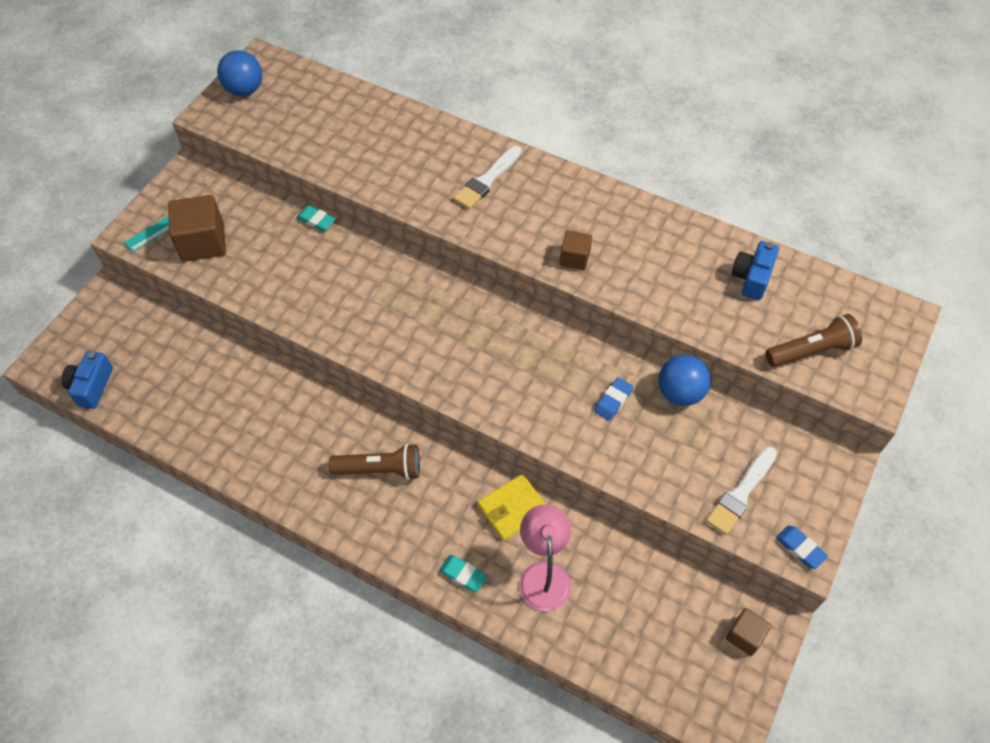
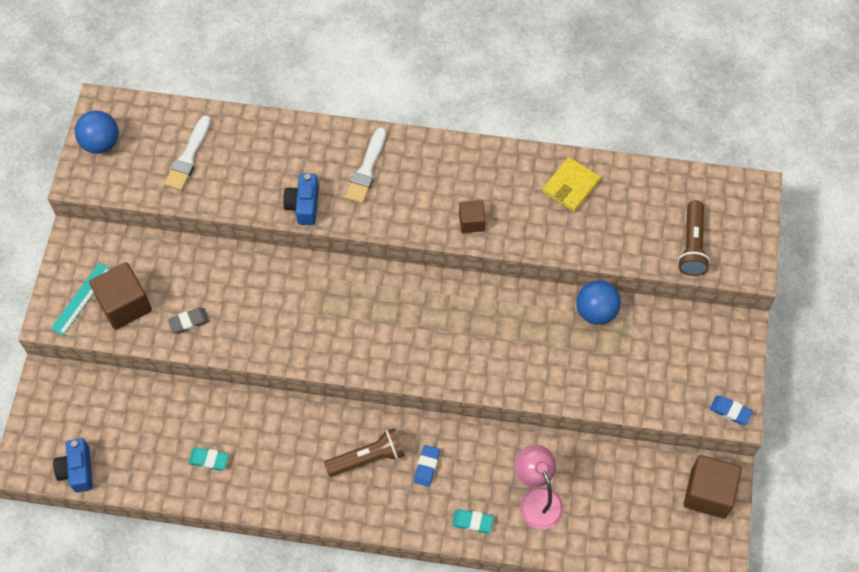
camera: 20 degrees left, 5 degrees up
turquoise eraser [297,205,336,231] -> turquoise eraser moved to [188,447,229,471]
yellow wallet [478,474,545,541] -> yellow wallet moved to [542,157,601,212]
blue eraser [594,377,633,421] -> blue eraser moved to [414,445,440,487]
white brush [706,447,777,535] -> white brush moved to [164,115,211,191]
brown cube [726,608,772,656] -> brown cube [684,455,742,518], size x1.78
blue camera [731,241,779,300] -> blue camera moved to [283,173,319,225]
brown flashlight [765,314,862,367] -> brown flashlight turned 135 degrees clockwise [678,200,710,276]
none -> grey eraser [168,308,210,334]

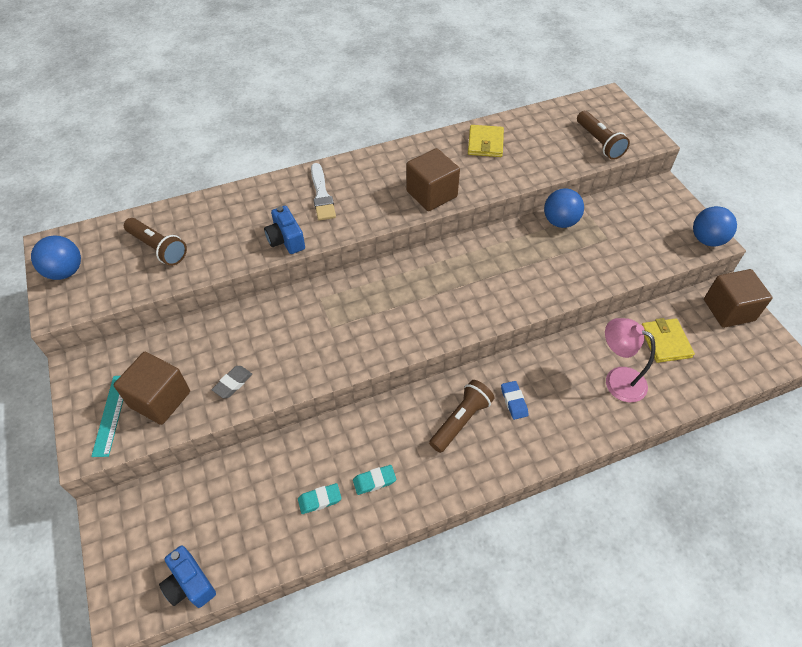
camera: 30 degrees left, 10 degrees down
white brush [164,115,211,191] -> brown flashlight [124,218,187,266]
turquoise eraser [452,509,494,533] -> turquoise eraser moved to [353,465,396,495]
brown cube [459,200,486,233] -> brown cube [406,148,460,211], size x1.78
blue eraser [710,396,753,425] -> blue ball [693,206,737,247]
none -> yellow wallet [642,318,695,363]

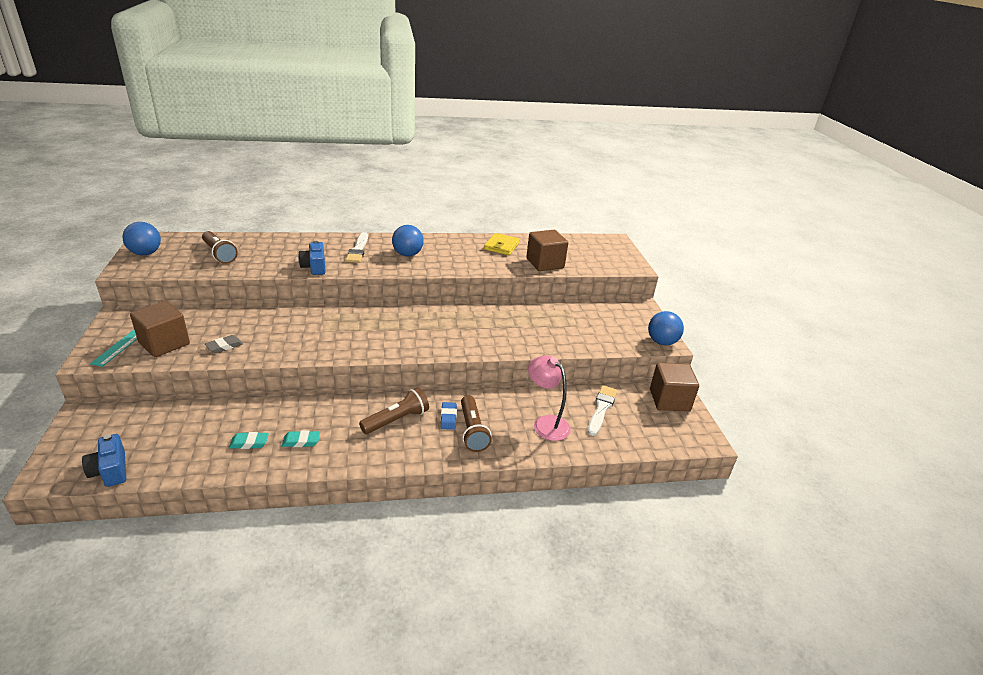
camera: 10 degrees right, 20 degrees down
brown cube [406,148,460,211] -> brown cube moved to [526,230,568,271]
blue ball [544,188,584,228] -> blue ball moved to [392,225,424,256]
brown flashlight [577,111,630,160] -> brown flashlight moved to [461,395,492,452]
yellow wallet [642,318,695,363] -> white brush [588,385,618,436]

